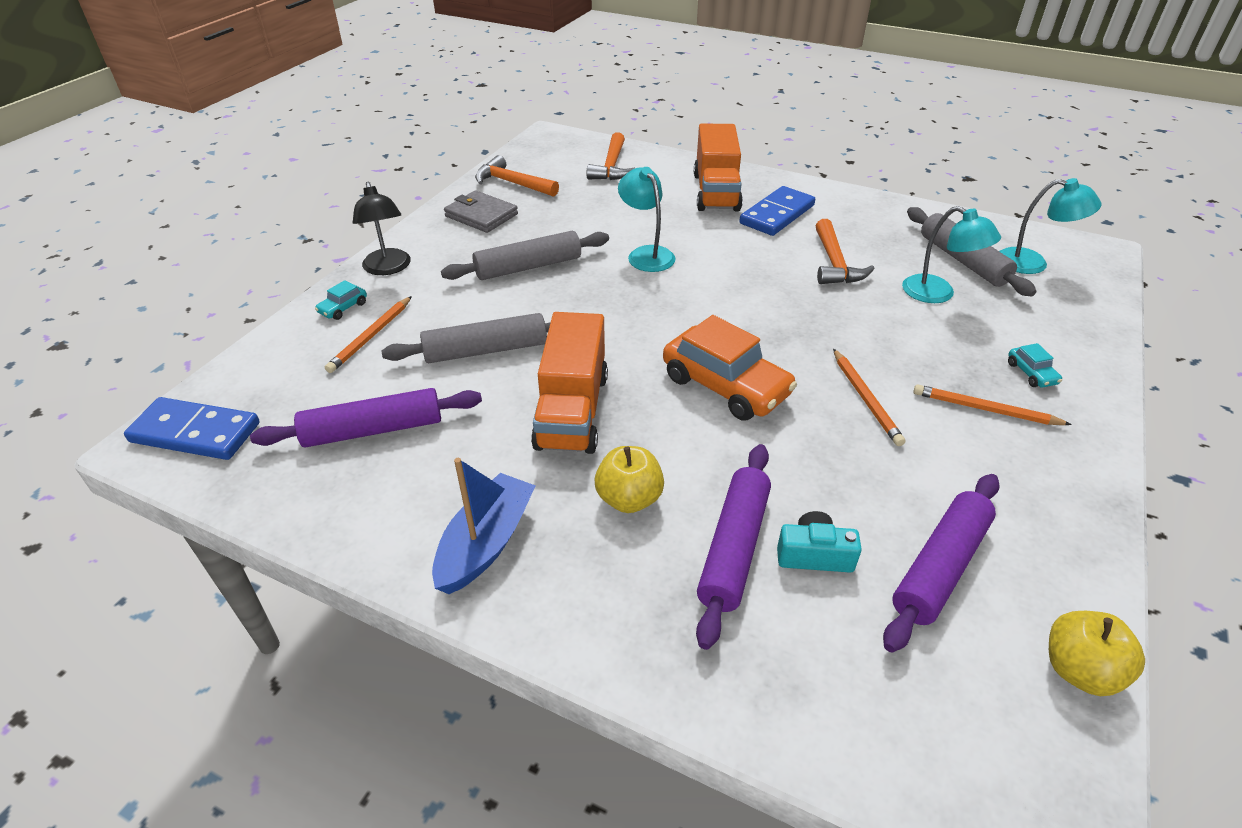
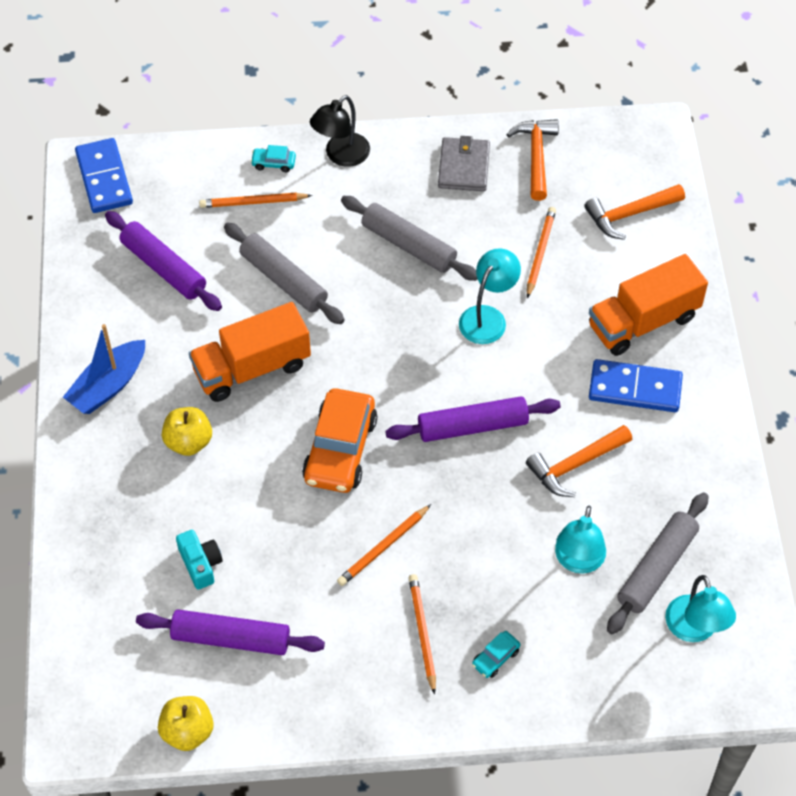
camera: 60 degrees right, 15 degrees up
blue boat [432,458,536,594] -> blue boat turned 135 degrees clockwise [63,324,145,414]
purple rolling pin [696,444,771,650] -> purple rolling pin moved to [385,396,561,442]
none -> orange pencil [527,207,556,298]

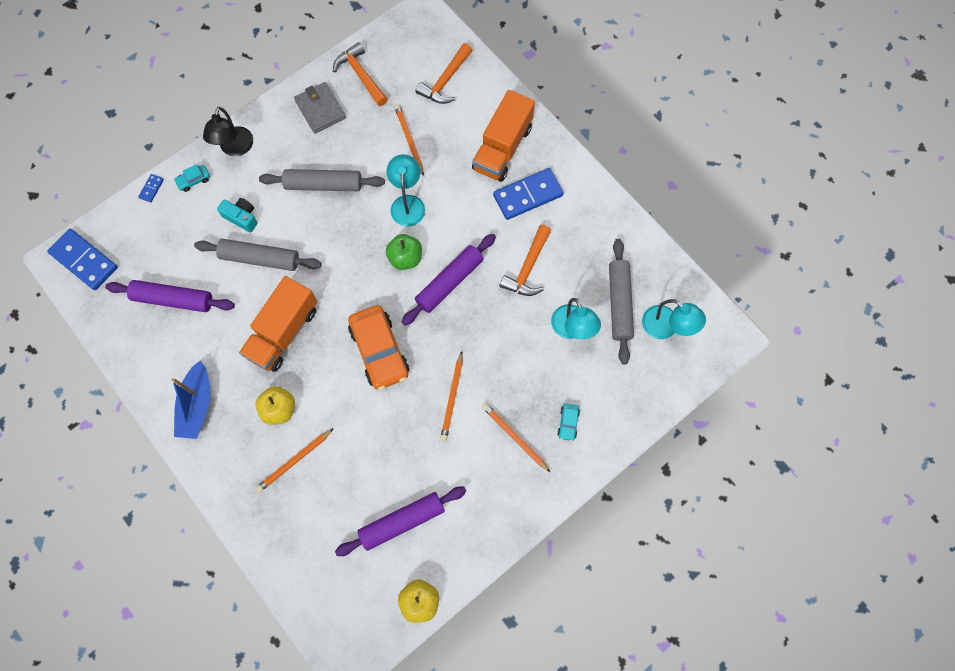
camera: 35 degrees left, 15 degrees up
turquoise camera [176,530,223,590] -> turquoise camera moved to [217,198,258,232]
orange pencil [199,193,312,208] -> orange pencil moved to [256,429,333,492]
none -> blue domino [138,174,164,203]
none -> green apple [386,234,422,270]

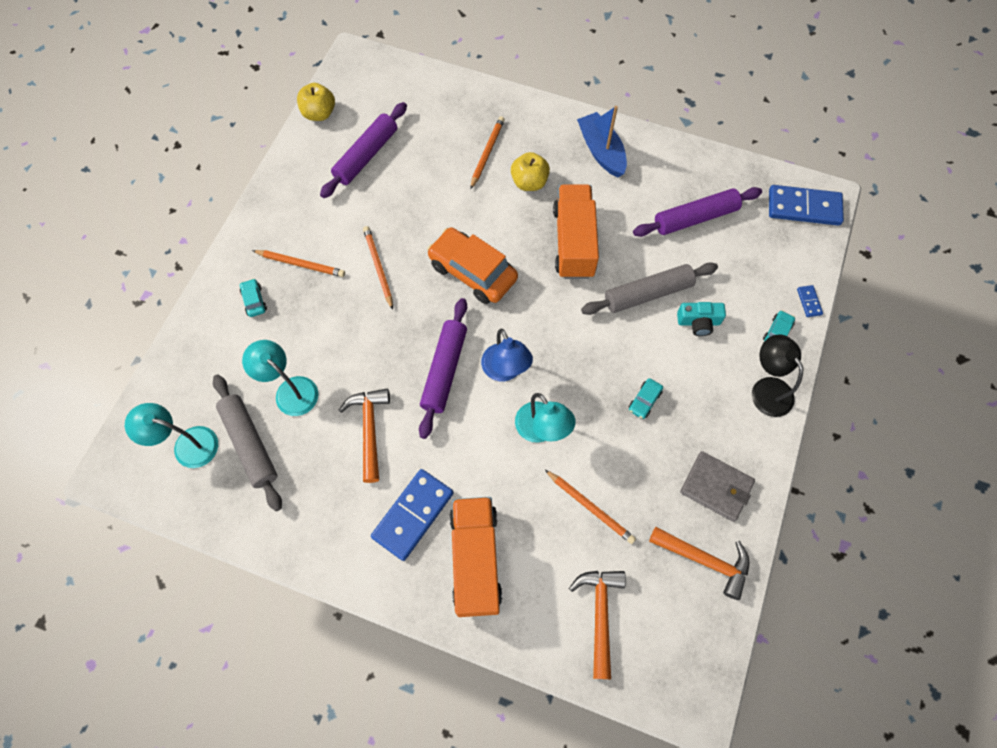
camera: 150 degrees right, 5 degrees down
grey rolling pin [259,169,385,191] -> turquoise car [629,378,663,419]
green apple [386,234,422,270] -> blue lamp [481,329,533,381]

